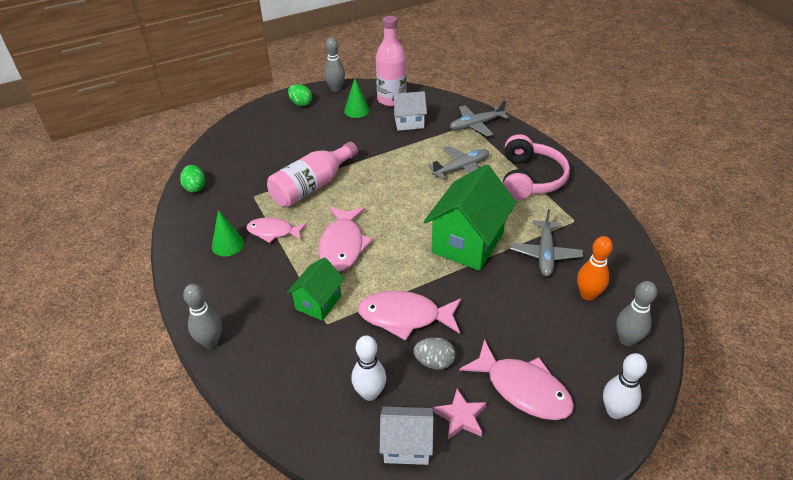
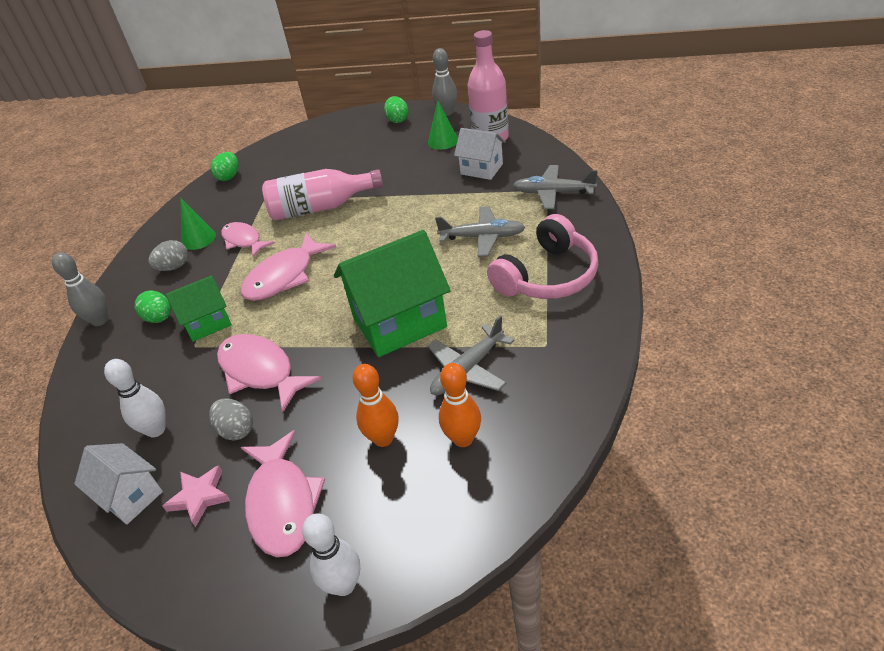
camera: 40 degrees right, 0 degrees up
grey bowling pin [616,281,657,346] -> none
none -> green egg [135,290,171,323]
none -> grey egg [148,240,188,271]
none -> orange bowling pin [352,364,398,447]

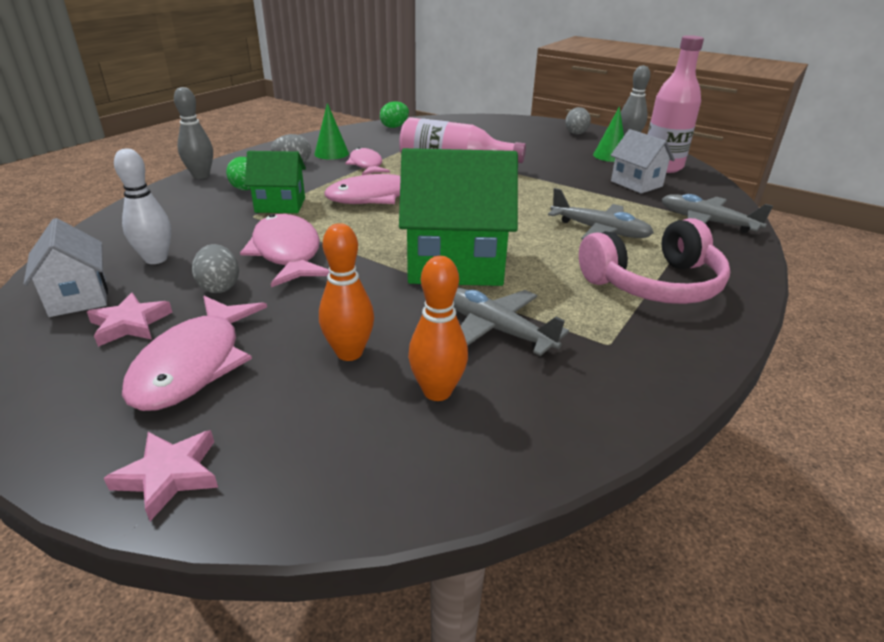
camera: 20 degrees right, 10 degrees down
white bowling pin [302,513,360,596] -> pink star [104,430,218,521]
green egg [384,96,409,123] -> grey egg [565,107,591,134]
grey plane [428,315,514,395] -> grey plane turned 60 degrees clockwise [453,288,569,356]

